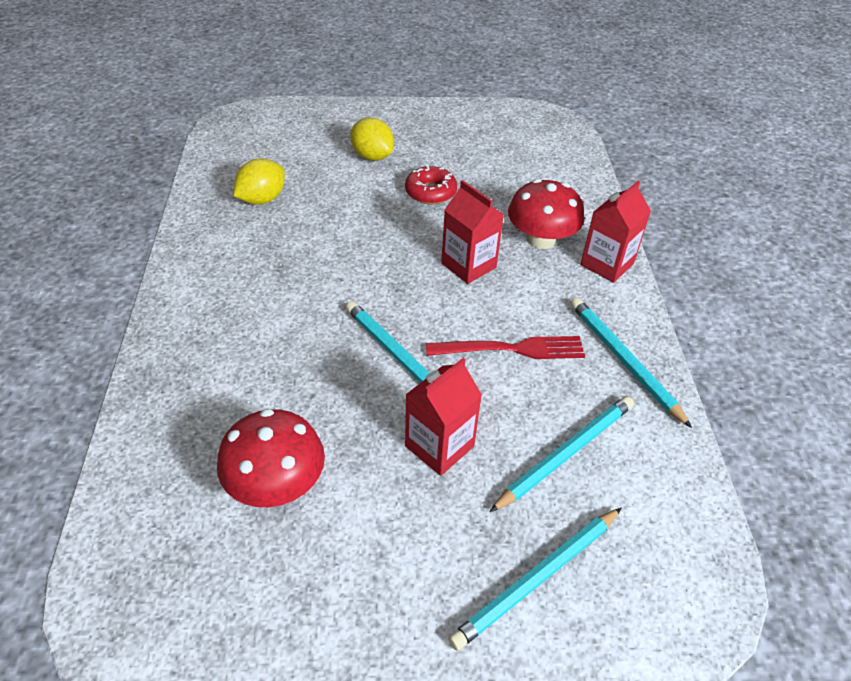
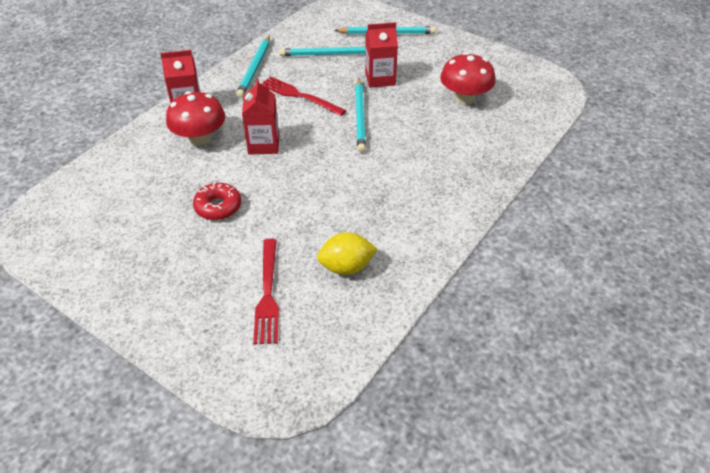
camera: 140 degrees left, 0 degrees up
yellow lemon [350,117,394,161] -> none
none -> red fork [253,239,279,344]

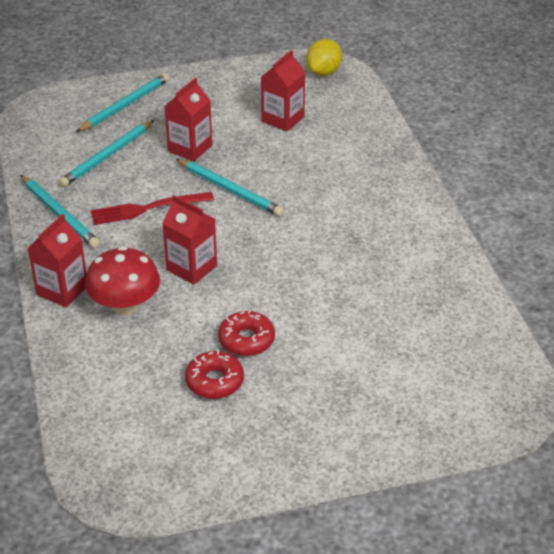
camera: 50 degrees left, 5 degrees down
red fork [253,239,279,344] -> none
yellow lemon [317,232,377,275] -> yellow lemon moved to [306,39,342,76]
red mushroom [440,52,496,104] -> red carton [261,50,305,131]
none -> red donut [185,350,244,399]

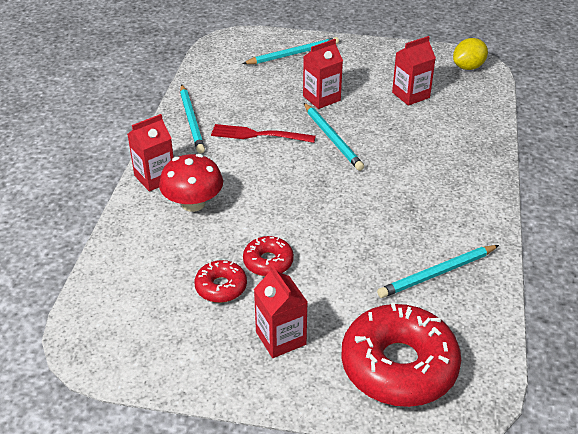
camera: 25 degrees right, 0 degrees up
turquoise pencil [59,120,154,187] -> turquoise pencil moved to [377,245,499,298]
red carton [162,195,217,285] -> red carton moved to [254,265,307,358]
none -> red donut [341,303,461,407]

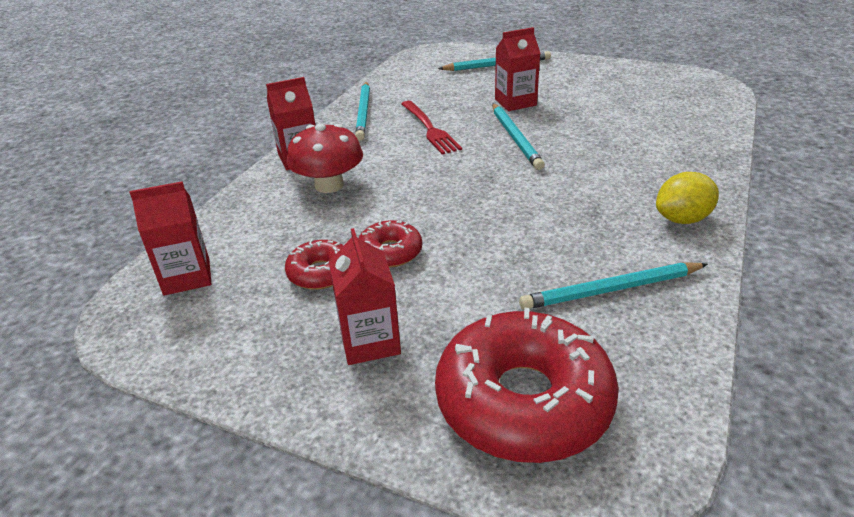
camera: 15 degrees right, 5 degrees down
red fork [211,124,316,143] -> red fork turned 135 degrees counterclockwise [401,101,462,154]
red carton [392,36,436,106] -> red carton moved to [129,181,211,296]
yellow lemon [453,38,488,70] -> yellow lemon moved to [656,172,719,224]

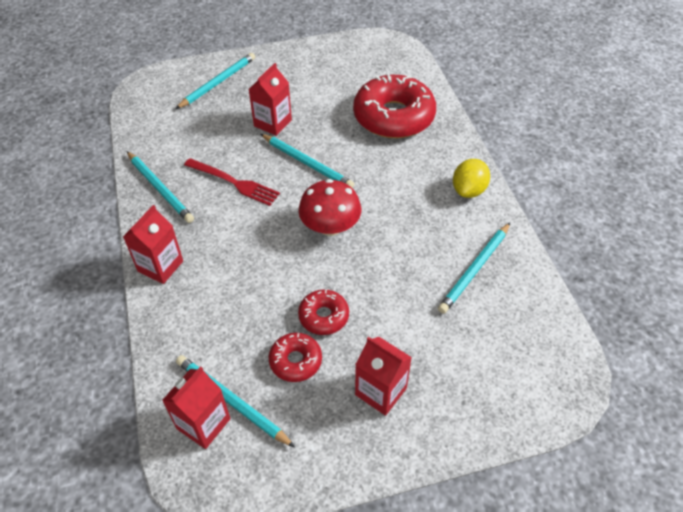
camera: 40 degrees left, 15 degrees up
red mushroom [287,123,363,193] -> red mushroom moved to [298,179,361,236]
red donut [435,308,619,463] -> red donut moved to [353,75,436,138]
none -> turquoise pencil [176,355,295,448]

